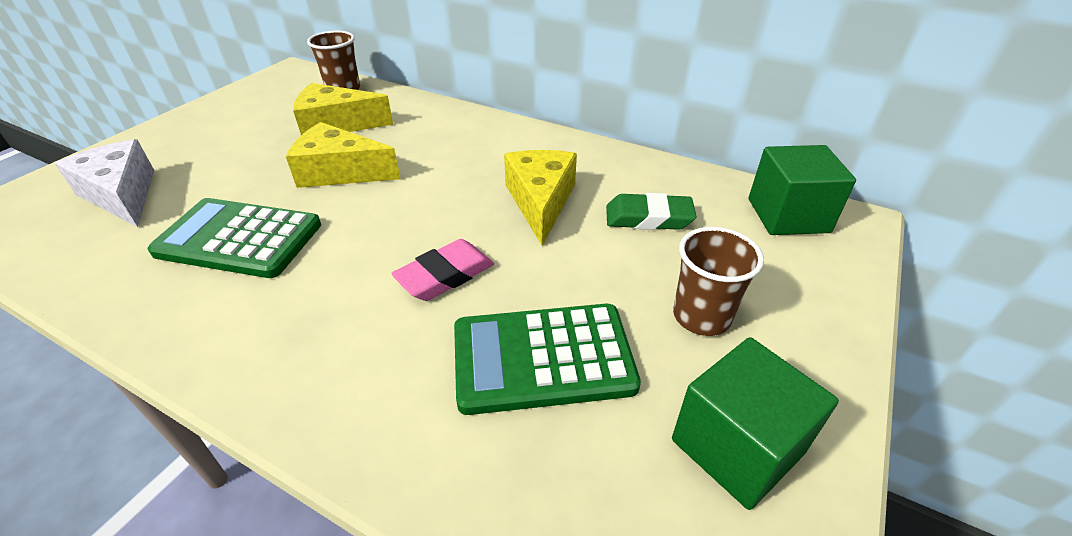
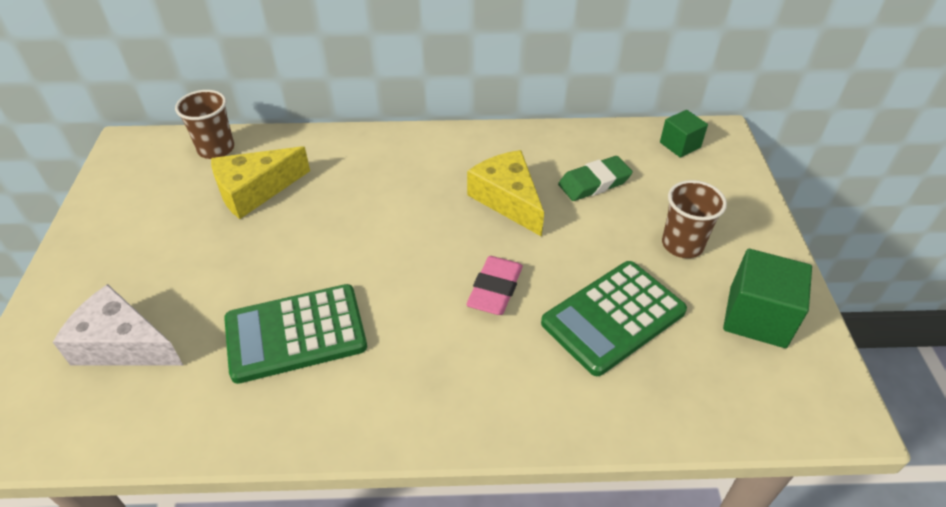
camera: 30 degrees left, 5 degrees up
yellow cheese [286,122,400,188] -> none
green cube [749,145,856,235] -> green cube [660,110,708,157], size x0.61

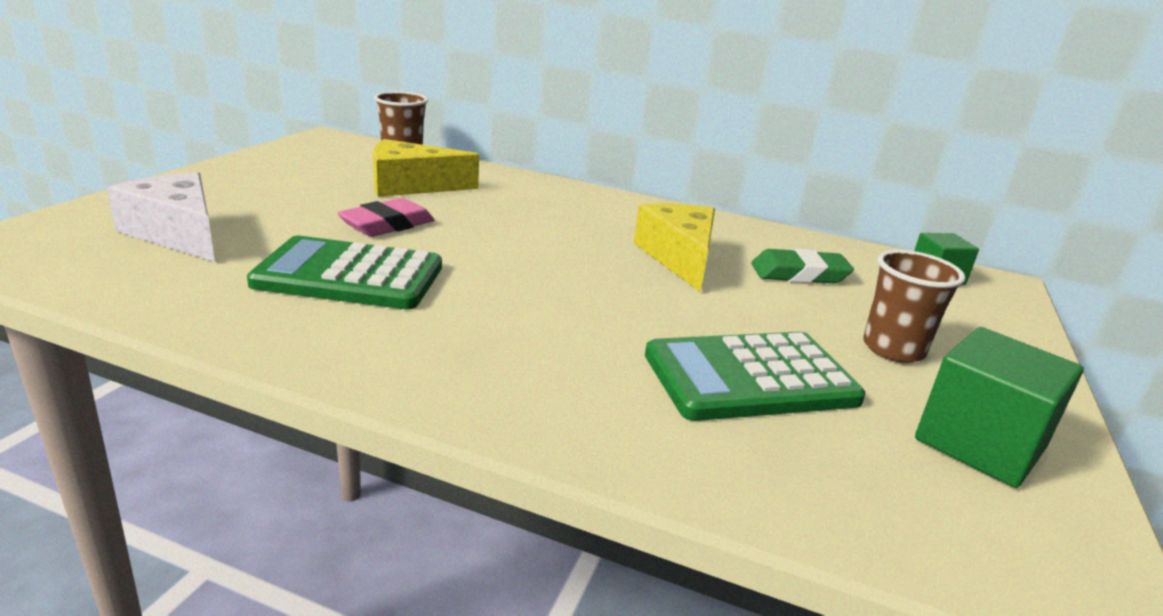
camera: 20 degrees right, 20 degrees down
pink eraser [466,256,523,315] -> pink eraser moved to [337,198,434,237]

